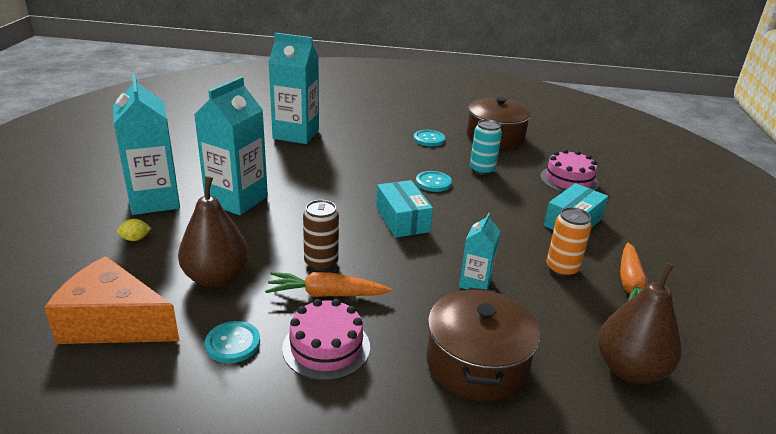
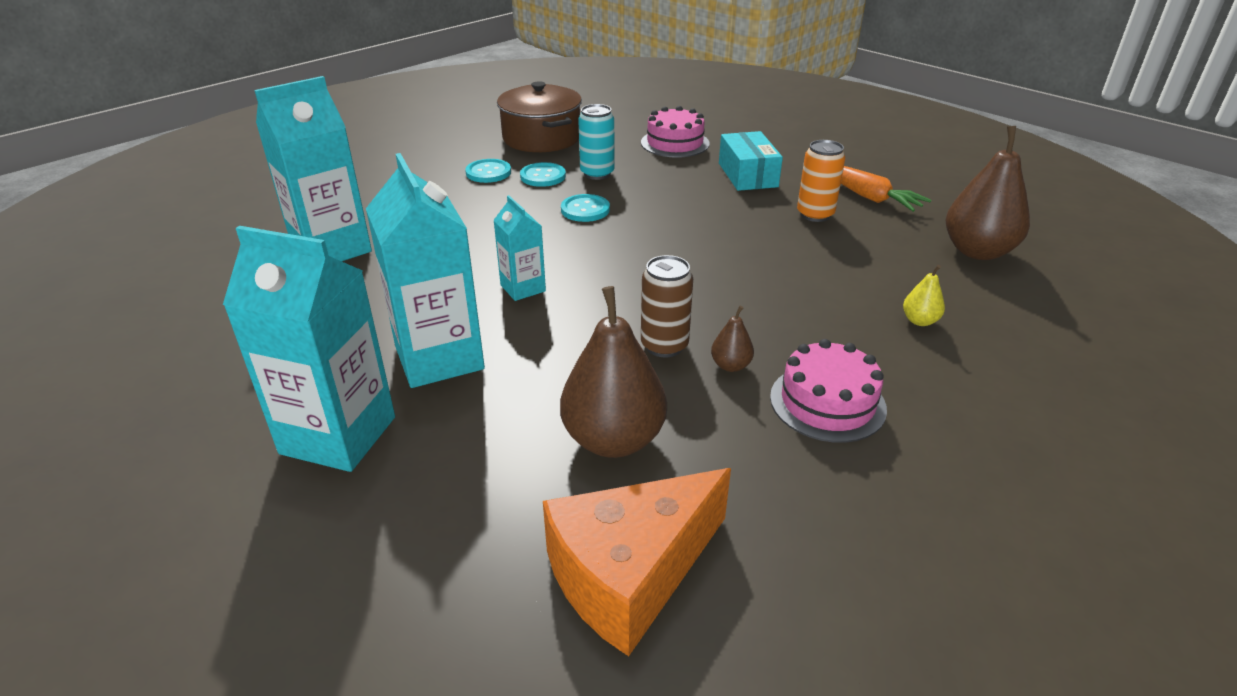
camera: 50 degrees left, 5 degrees up
yellow lemon [117,219,151,241] -> none
turquoise button [205,321,260,363] -> turquoise button moved to [520,162,566,187]
orange carrot [265,272,391,297] -> brown pear [711,306,754,372]
turquoise box [376,180,433,238] -> none
brown pot [427,287,540,402] -> yellow pear [903,265,945,326]
turquoise carton [459,213,501,290] -> turquoise carton moved to [493,195,546,301]

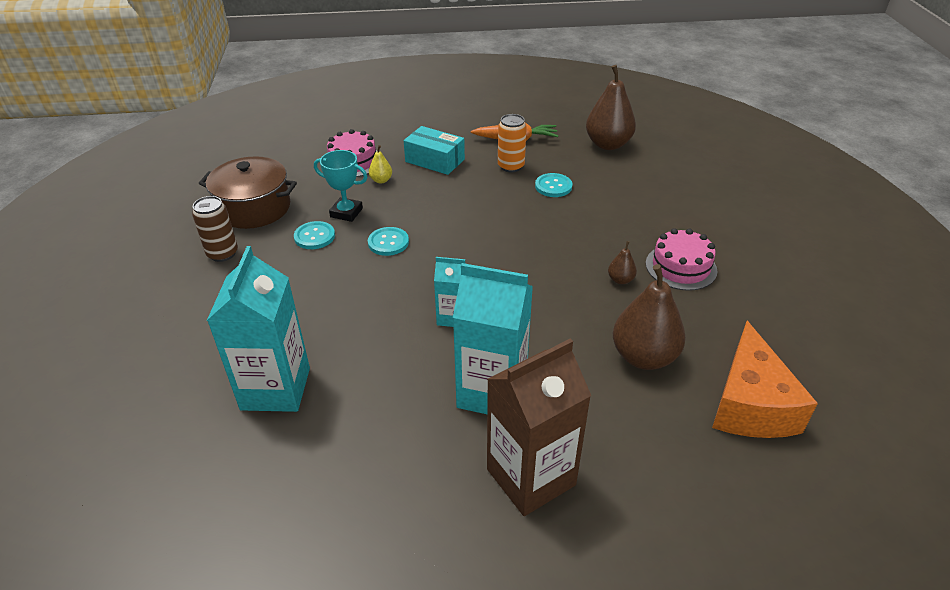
camera: 50 degrees left, 5 degrees up
turquoise carton [223,226,395,472] -> brown carton [487,339,591,516]
turquoise button [465,159,511,183] -> turquoise button moved to [535,173,573,197]
turquoise can [578,104,614,180] -> turquoise trophy [314,150,367,222]
brown can [641,255,693,358] -> brown can moved to [192,196,238,262]
yellow pear [903,265,945,326] -> yellow pear moved to [369,145,392,183]

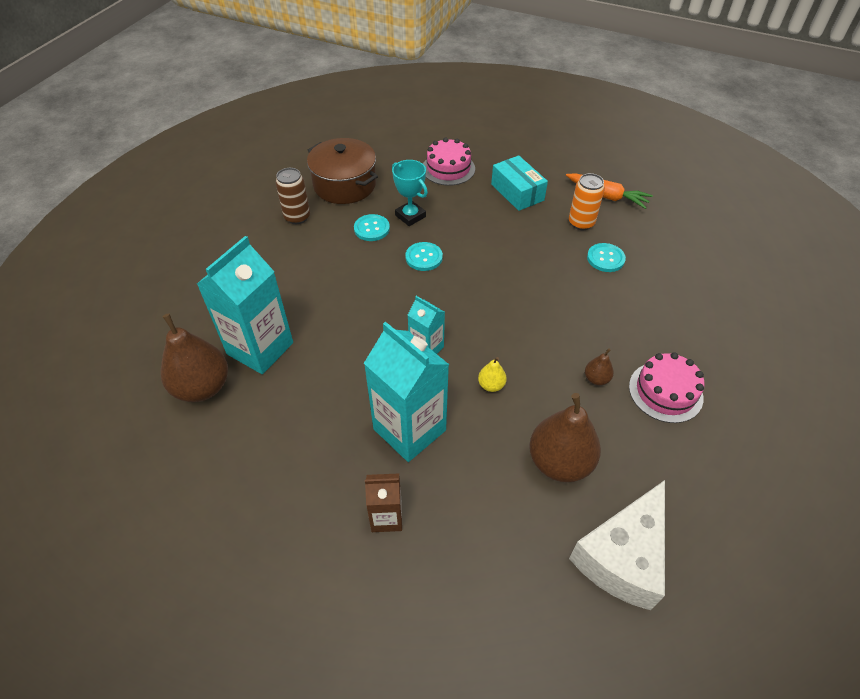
camera: 30 degrees right, 10 degrees up
yellow pear [369,145,392,183] -> yellow pear moved to [478,357,507,392]
brown carton [487,339,591,516] -> brown carton [365,473,402,532], size x0.53
brown pear [586,65,636,150] -> brown pear moved to [160,313,228,402]
orange cheese [712,321,818,438] -> white cheese [569,480,665,610]

